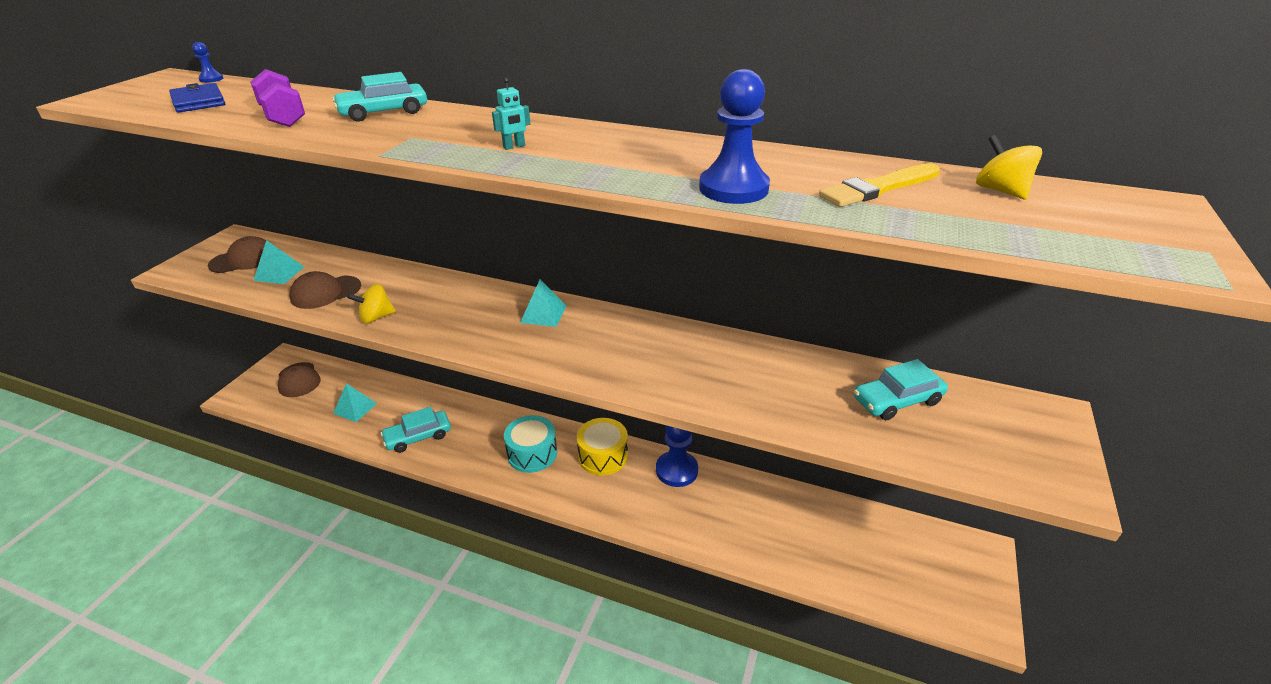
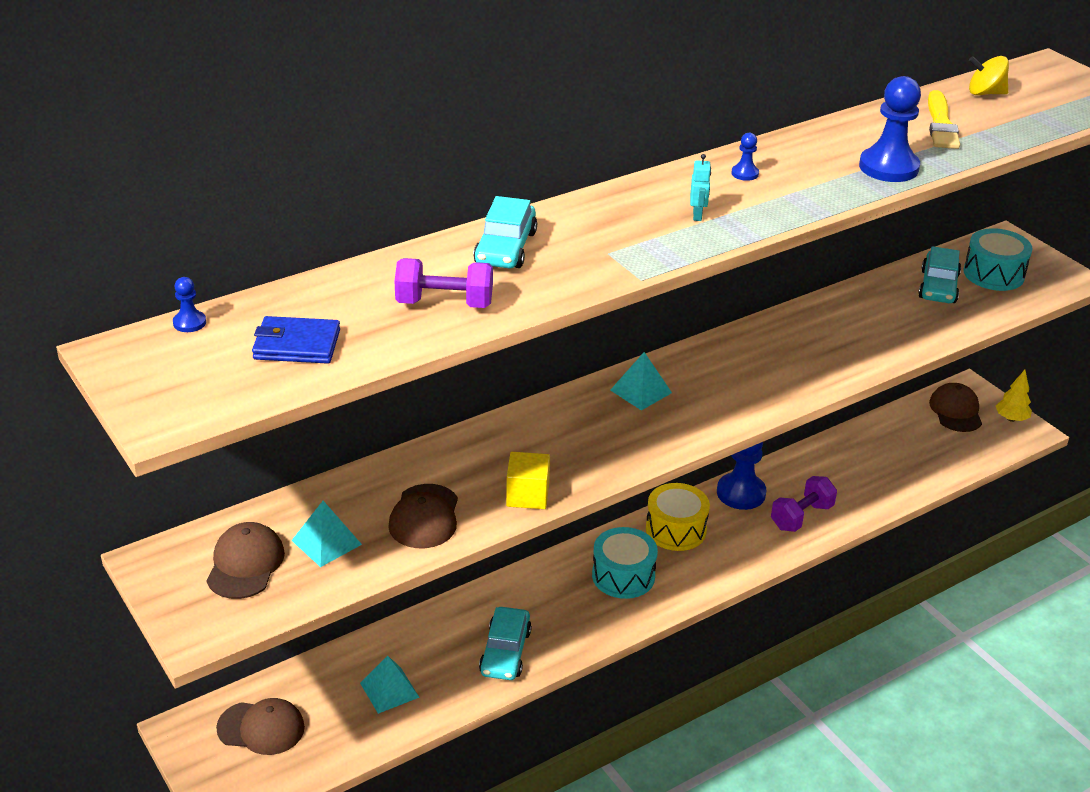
camera: 55 degrees left, 0 degrees up
yellow spinning top [347,284,396,324] -> yellow cube [506,452,550,509]
none -> blue pawn [731,133,759,181]
none -> purple dumbbell [771,476,837,532]
none -> brown cap [929,383,982,432]
none -> turquoise drum [963,228,1033,291]
none -> yellow tree [996,370,1032,422]

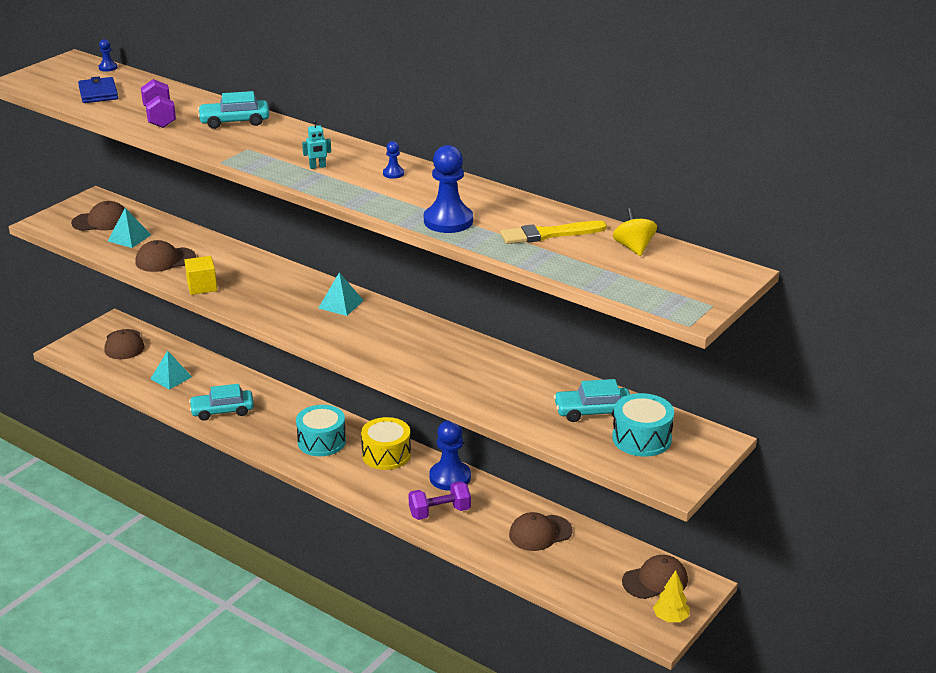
camera: 70 degrees right, 5 degrees down
purple dumbbell [771,476,837,532] -> purple dumbbell turned 45 degrees counterclockwise [408,481,471,520]
none -> brown cap [509,512,572,551]

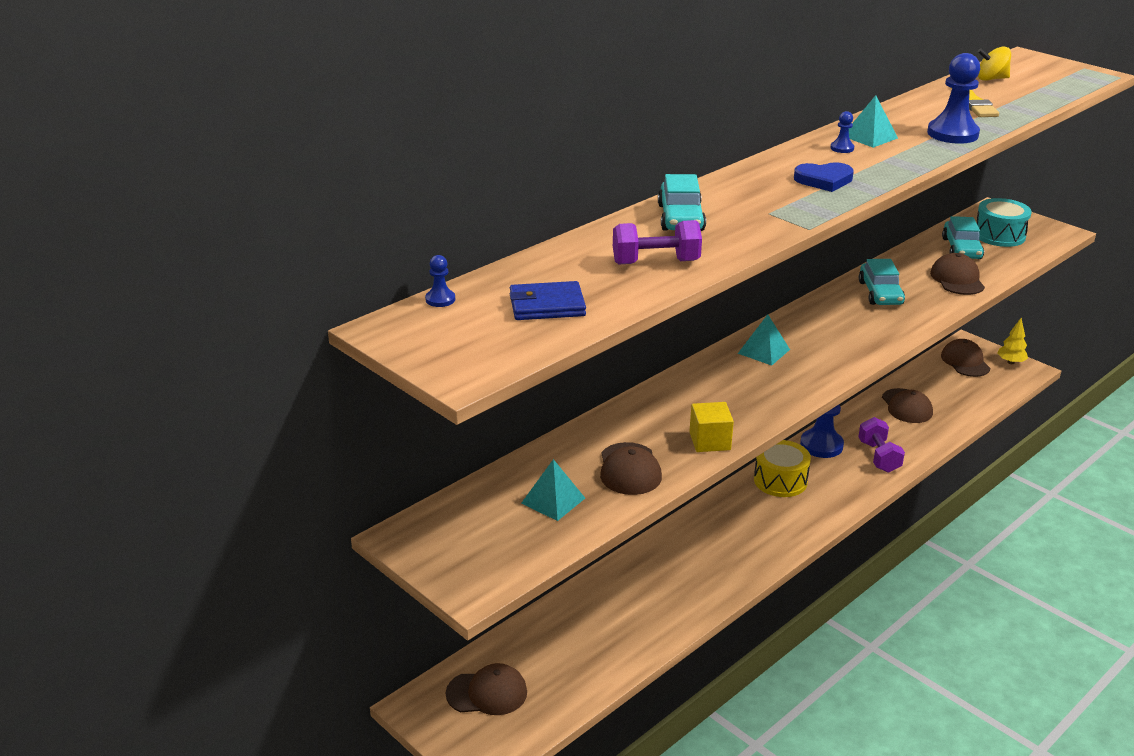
camera: 80 degrees left, 0 degrees up
brown cap [71,201,125,231] -> brown cap moved to [930,253,985,295]
turquoise pyramid [151,350,192,390] -> turquoise pyramid moved to [849,95,898,148]
turquoise car [189,384,254,421] -> turquoise car moved to [859,259,905,305]
turquoise drum [296,405,346,456] -> none
turquoise robot [302,120,331,169] -> blue heart [794,162,854,192]

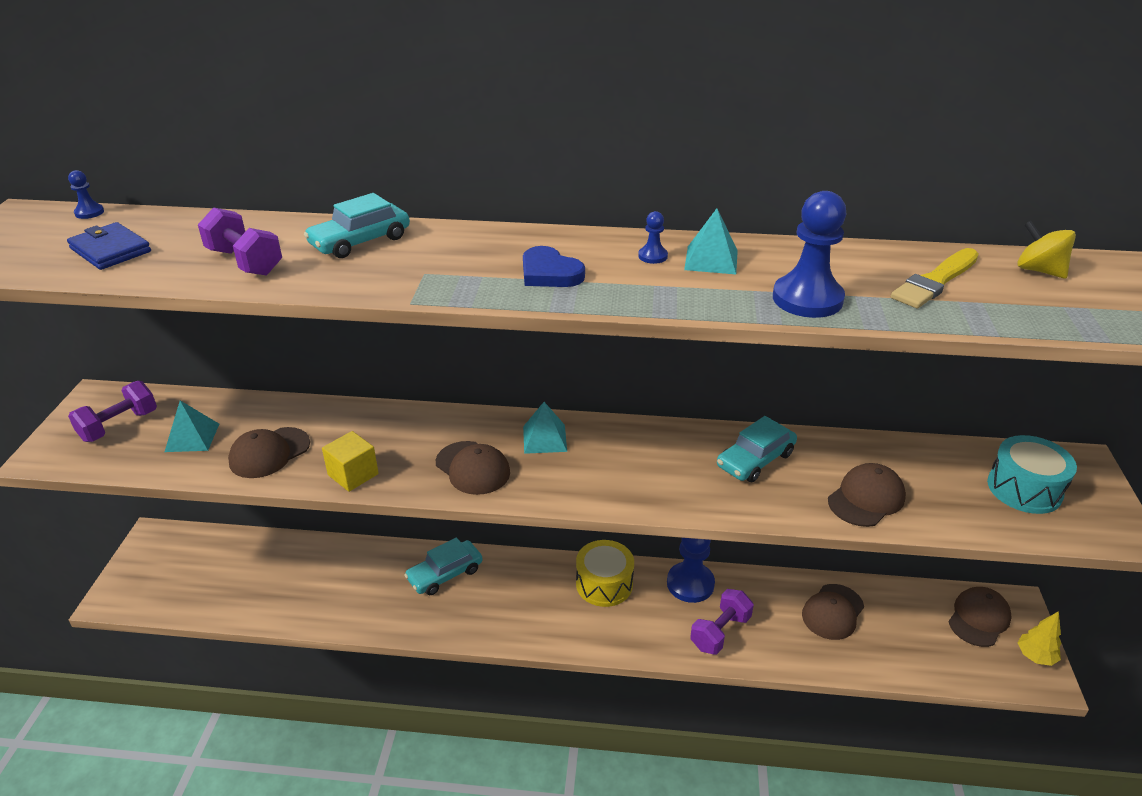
camera: 50 degrees right, 5 degrees up
brown cap [446,663,527,715] -> brown cap moved to [436,441,510,495]
turquoise car [942,216,984,259] -> turquoise car moved to [405,537,483,595]
none -> purple dumbbell [68,381,157,442]

